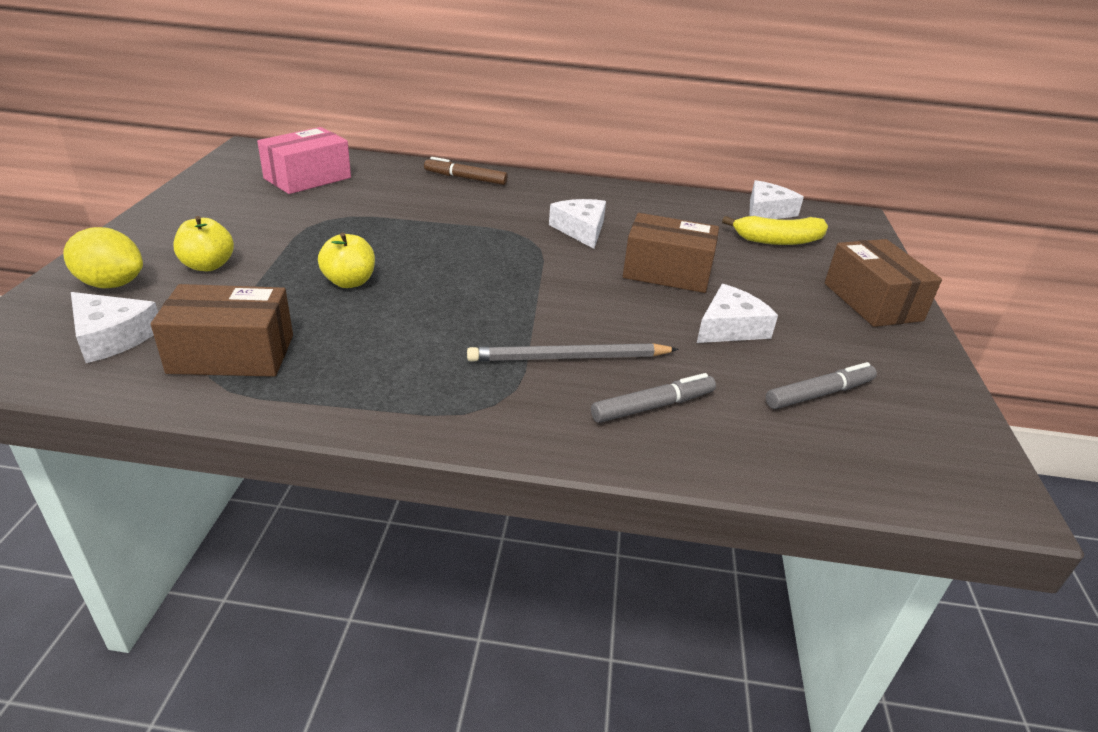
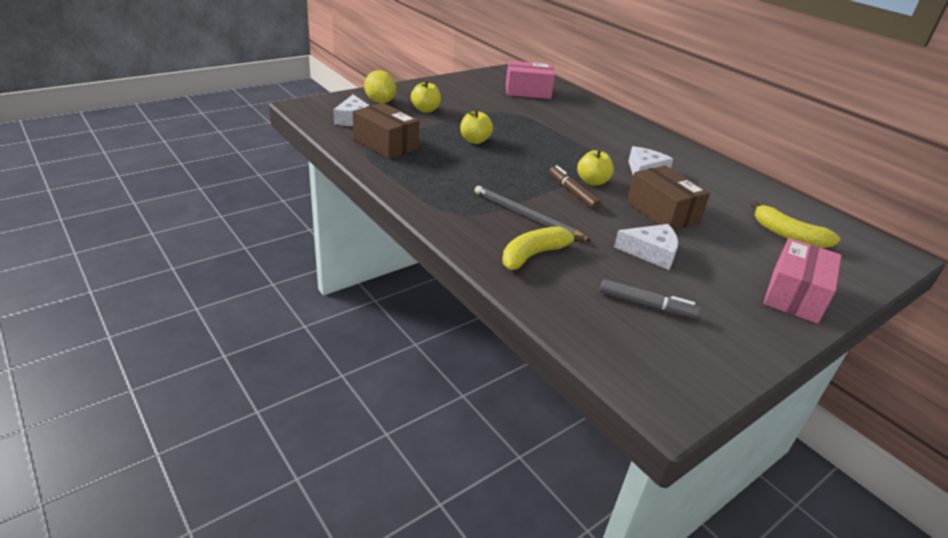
camera: 45 degrees right, 0 degrees up
brown marker [424,157,508,185] -> brown marker moved to [549,166,601,210]
grey marker [591,373,716,423] -> yellow banana [502,226,585,270]
white cheese [749,180,804,219] -> none
brown box [825,239,942,327] -> pink box [763,238,842,324]
none -> yellow apple [577,149,614,186]

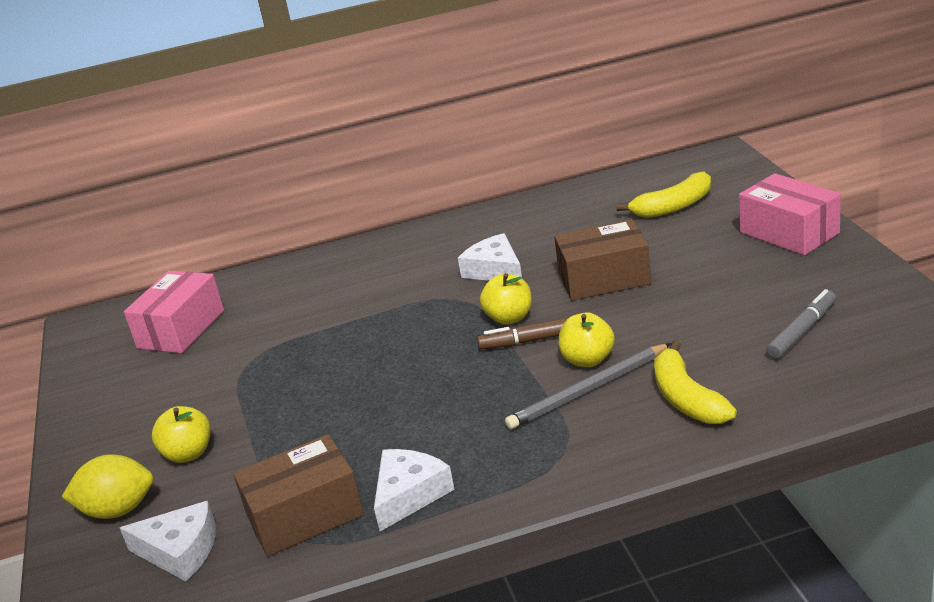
camera: 60 degrees left, 5 degrees down
yellow apple [460,109,493,144] -> yellow apple moved to [559,312,615,367]
white cheese [614,224,678,270] -> white cheese moved to [374,449,455,531]

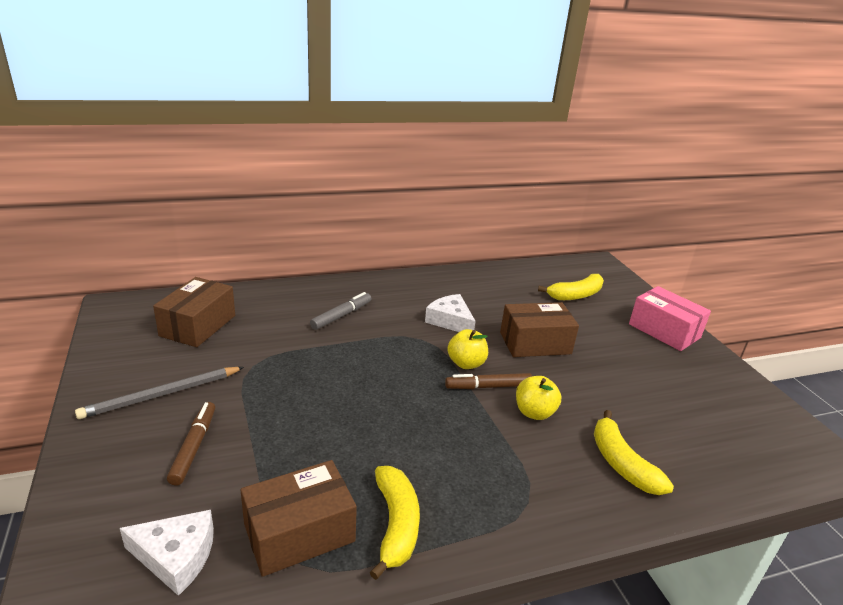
camera: 10 degrees left, 0 degrees up
yellow lemon [62,454,153,519] -> none
pink box [124,271,224,353] -> brown box [153,277,235,347]
yellow apple [152,406,211,463] -> brown marker [167,402,215,486]
white cheese [374,449,455,531] -> yellow banana [370,466,420,580]
grey pencil [505,343,671,429] -> grey pencil moved to [75,367,244,419]
grey marker [766,289,836,359] -> grey marker moved to [310,292,371,330]

